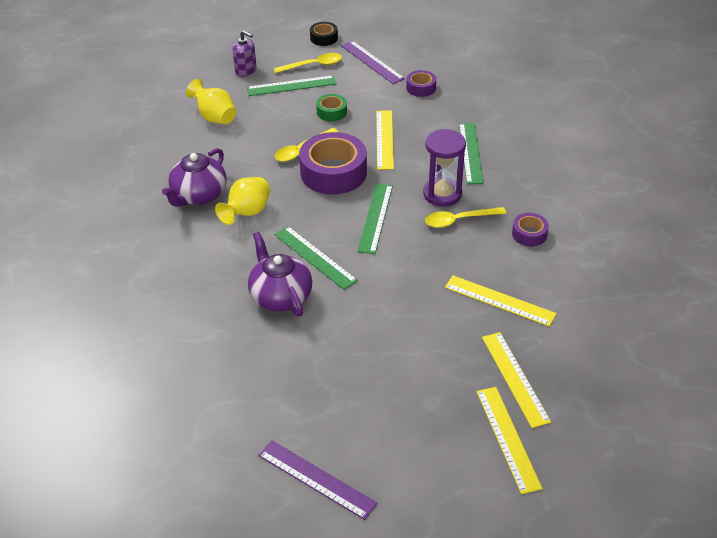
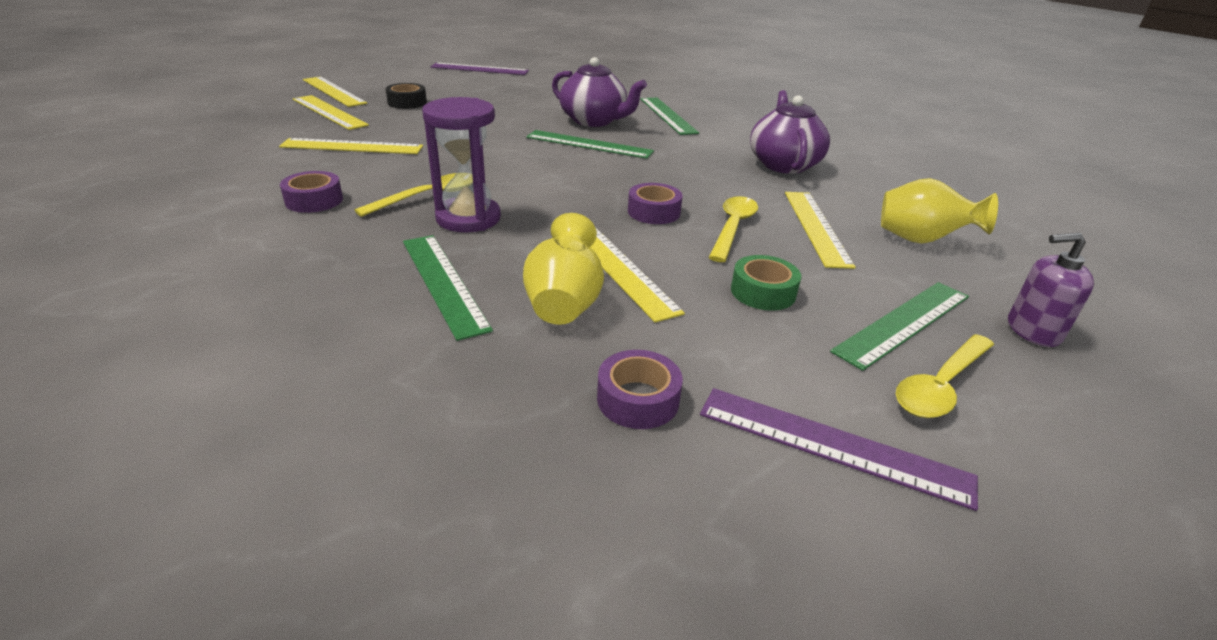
camera: 150 degrees right, 10 degrees down
yellow vase [215,177,270,225] -> yellow vase moved to [523,213,604,325]
purple tape [299,132,367,194] -> purple tape [628,183,683,224], size x0.49
black tape [310,22,338,46] -> black tape moved to [385,83,427,109]
green ruler [357,183,393,254] -> green ruler moved to [641,97,699,135]
none -> yellow ruler [785,192,856,269]

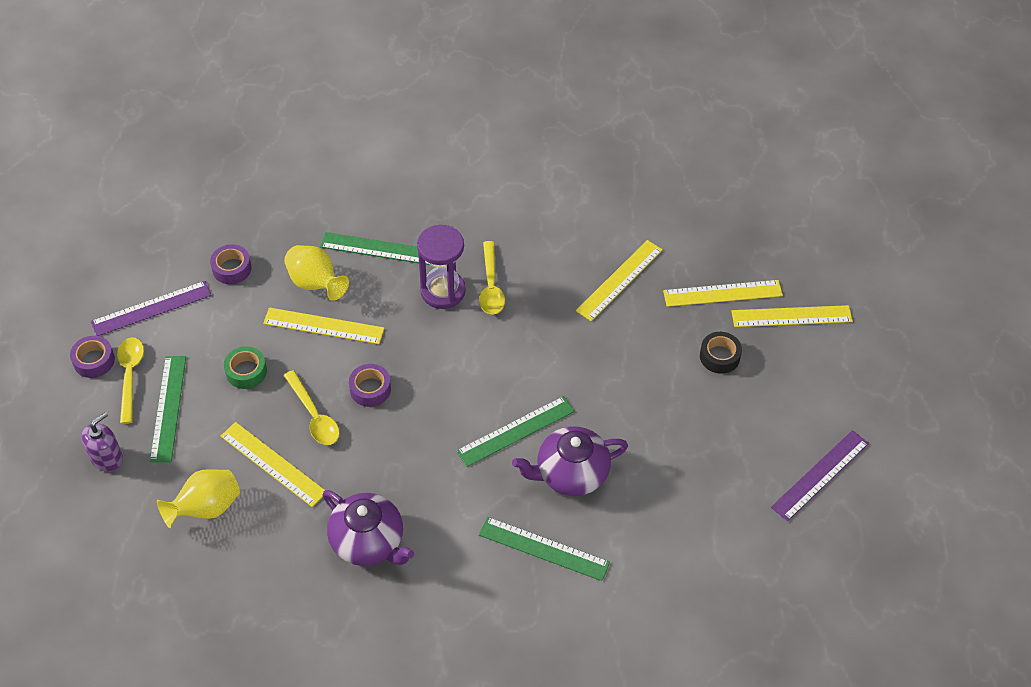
camera: 130 degrees right, 20 degrees up
purple tape [280,171,343,213] -> purple tape moved to [70,336,115,378]

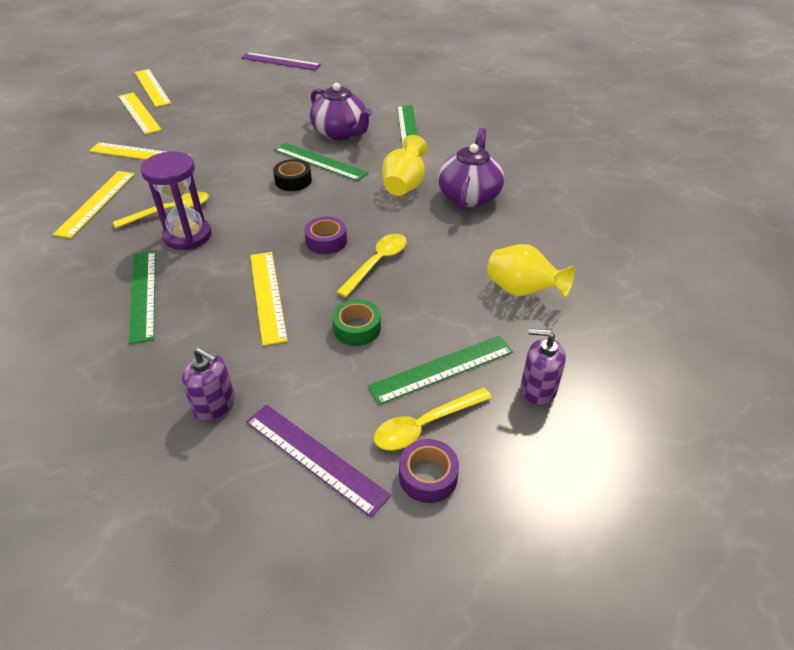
camera: 115 degrees left, 10 degrees down
purple tape [210,244,252,284] -> purple soap dispenser [182,347,235,422]
yellow ruler [221,422,325,507] -> yellow ruler moved to [53,171,135,238]
yellow vase [284,245,349,301] -> yellow vase moved to [382,135,428,196]
black tape [700,332,742,374] -> black tape moved to [273,159,312,191]

